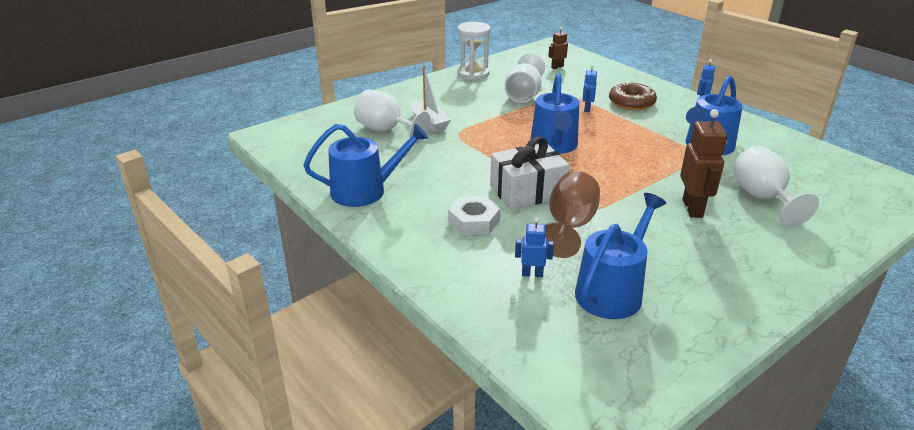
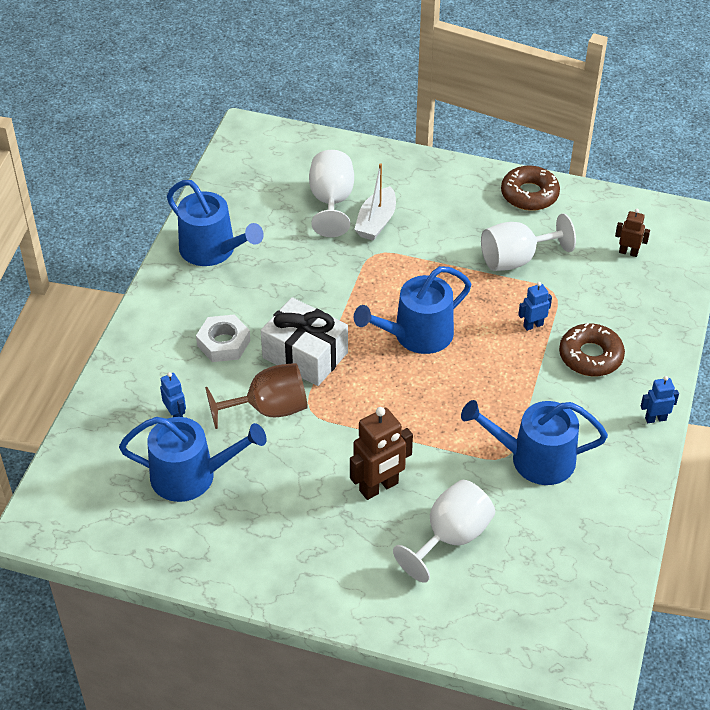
camera: 55 degrees right, 15 degrees up
white hourglass [458,22,491,81] -> brown donut [501,165,560,211]

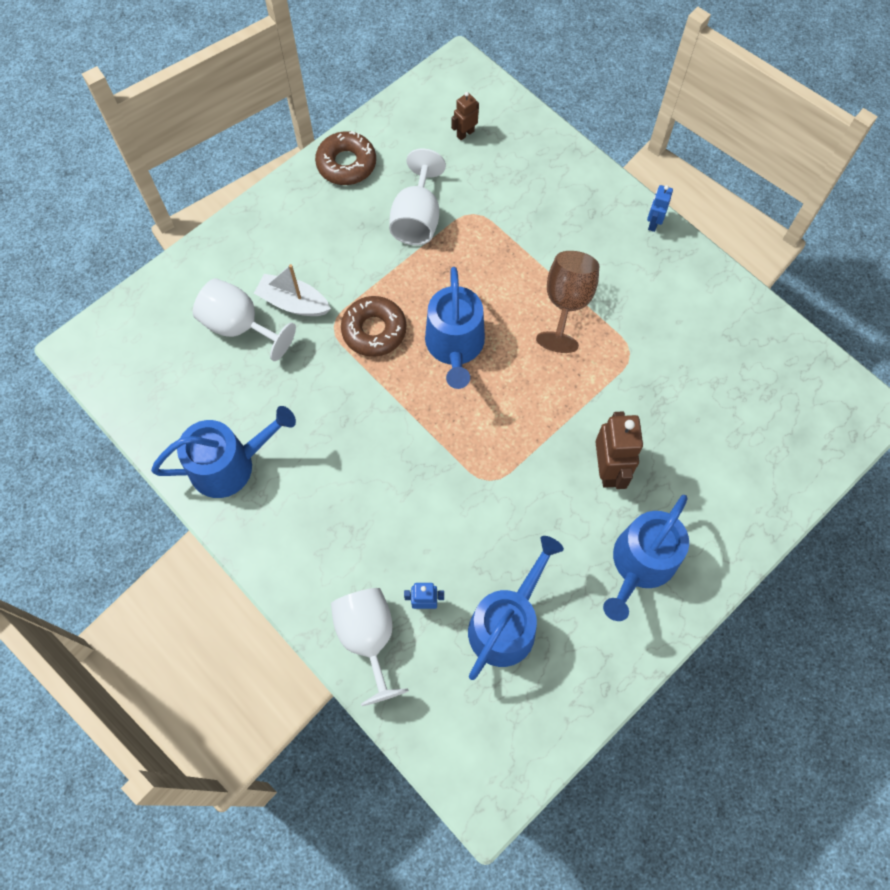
camera: 60 degrees left, 20 degrees up
white nut [196,315,250,362] -> none
brown goblet [205,363,308,429] -> brown goblet moved to [536,251,599,353]
white gift [261,297,348,386] -> none
white boat [354,163,396,241] -> white boat turned 150 degrees clockwise [254,264,331,316]
white goblet [393,480,495,583] -> white goblet moved to [331,588,409,706]
blue watering can [461,400,608,485] -> blue watering can moved to [603,495,689,621]
blue robot [518,282,552,331] -> none
brown donut [559,323,625,376] -> brown donut moved to [341,296,406,357]

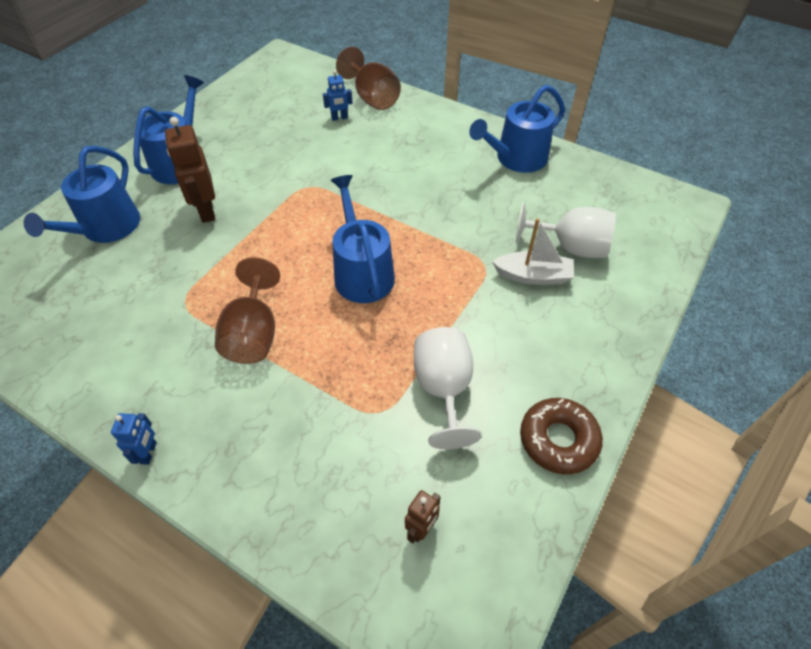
camera: 165 degrees right, 15 degrees down
white goblet [331,588,409,706] -> brown goblet [336,47,401,110]
brown donut [341,296,406,357] -> none
blue watering can [468,536,564,680] -> blue watering can moved to [24,146,140,243]

